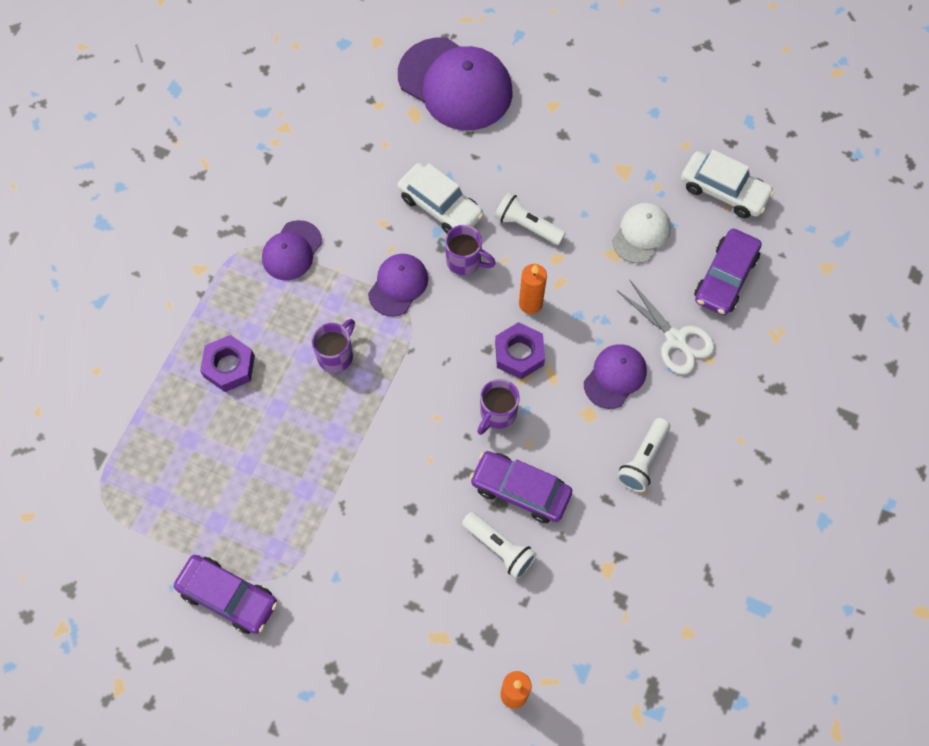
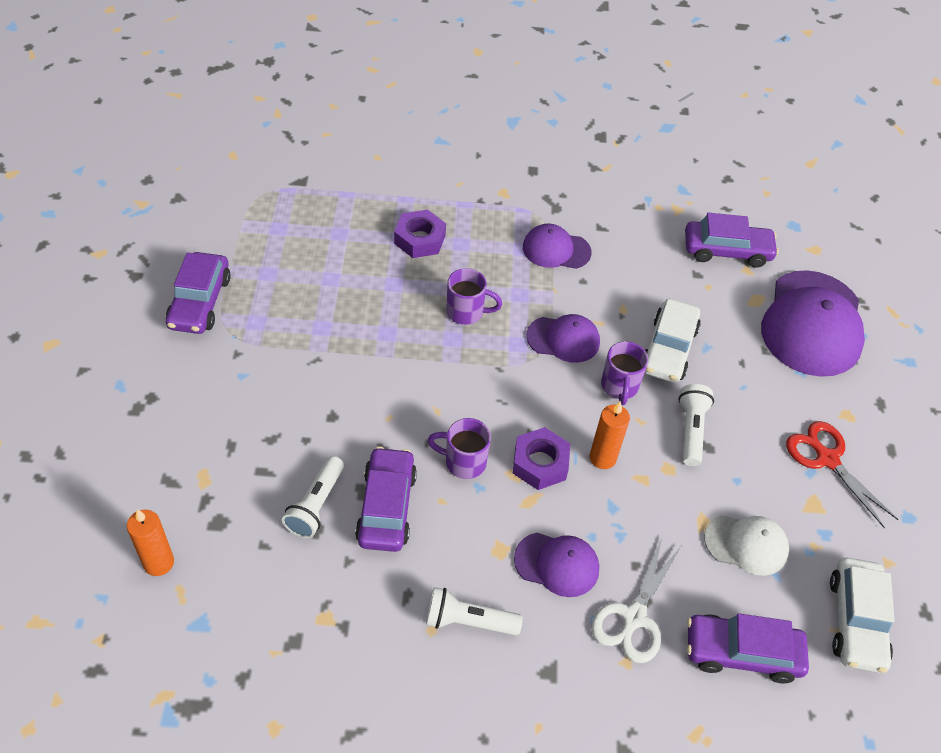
camera: 65 degrees right, 15 degrees down
none -> purple car [685,213,779,268]
none -> red scissors [786,421,899,529]

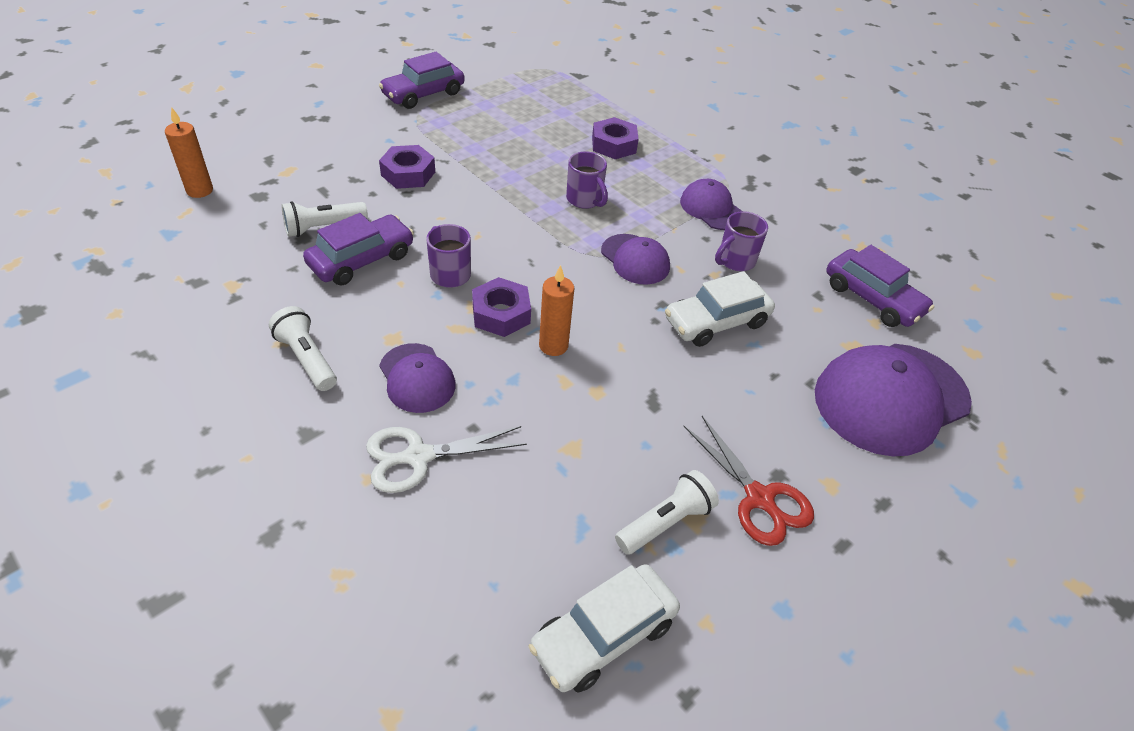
camera: 45 degrees right, 5 degrees down
purple mug [601,341,648,405] -> purple mug moved to [715,211,768,271]
white flashlight [678,384,714,466] -> white flashlight moved to [615,470,719,555]
purple car [687,613,809,683] -> none
white cap [704,515,789,576] -> none
red scissors [786,421,899,529] -> red scissors turned 135 degrees clockwise [683,416,814,546]
none -> purple nut [379,145,435,189]

